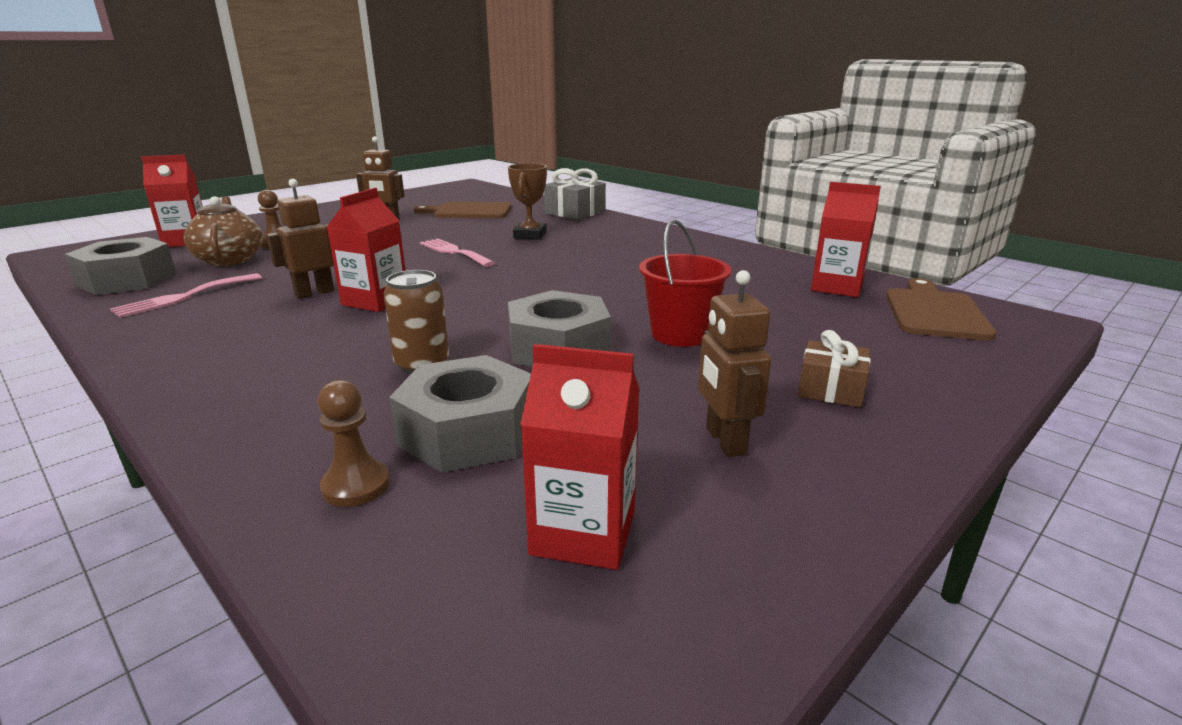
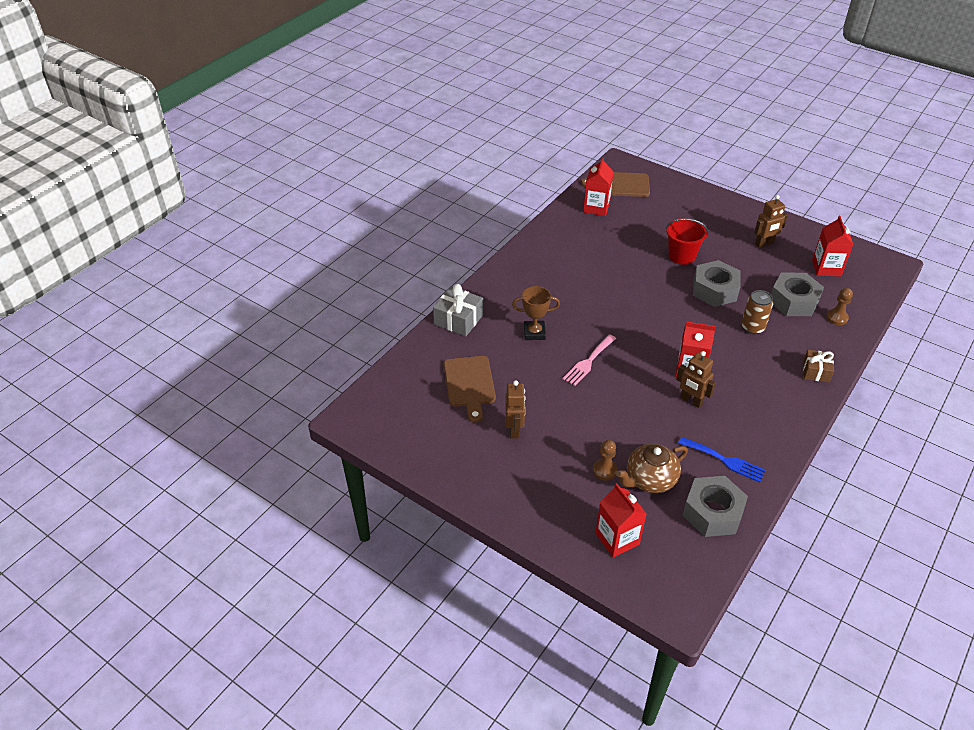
camera: 100 degrees left, 20 degrees up
pink fork [110,273,262,318] -> blue fork [678,437,766,482]
brown gift [798,330,871,408] -> brown gift moved to [803,350,834,383]

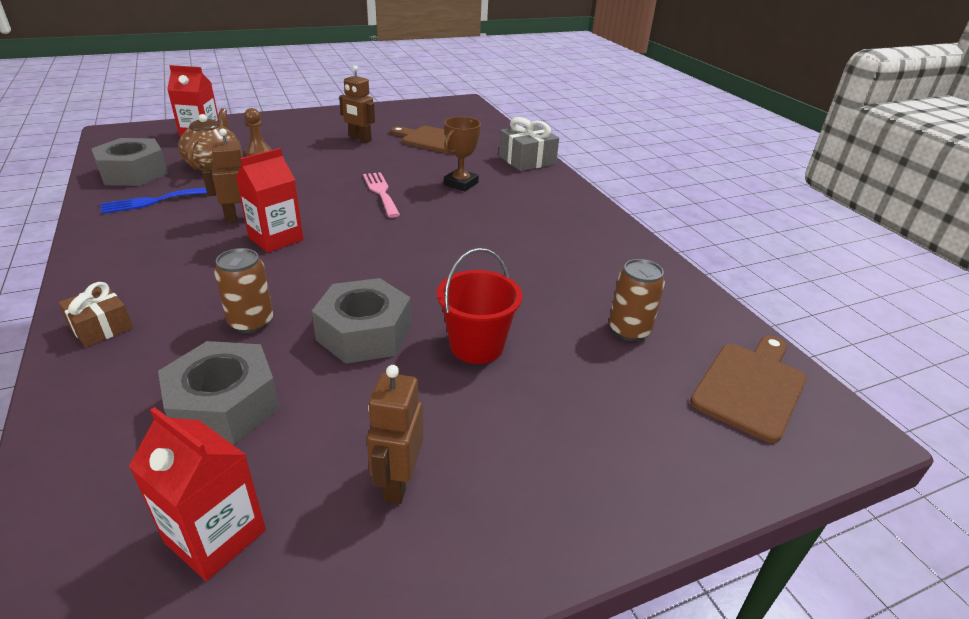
camera: 120 degrees right, 10 degrees down
red carton [583,157,614,216] -> none
brown pawn [826,288,853,325] -> none
none -> brown can [609,259,665,341]

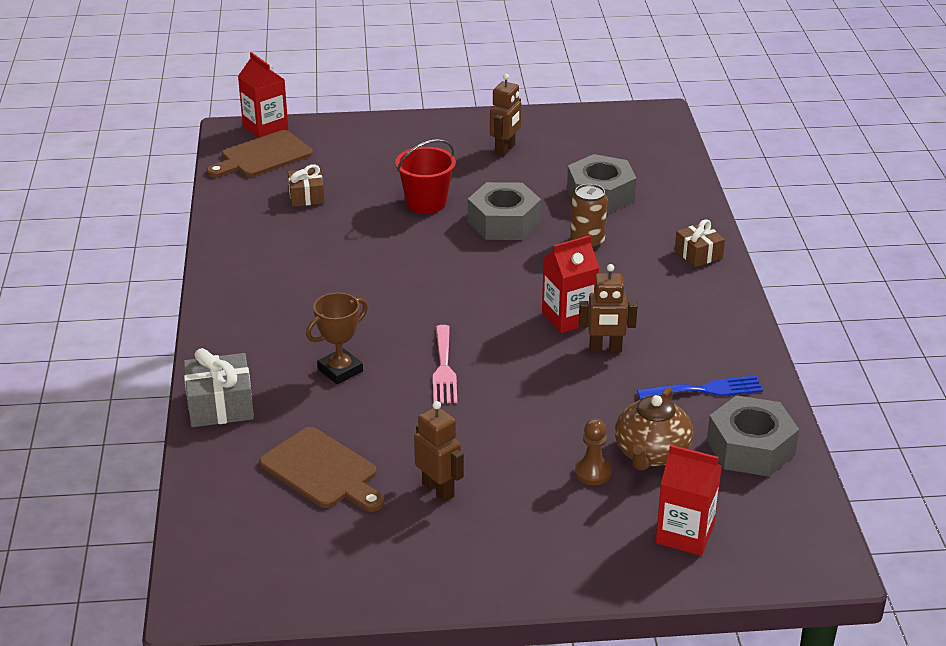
camera: 160 degrees left, 0 degrees up
red carton [129,407,266,581] -> red carton moved to [238,52,288,138]
brown can [609,259,665,341] -> brown gift [288,165,325,207]

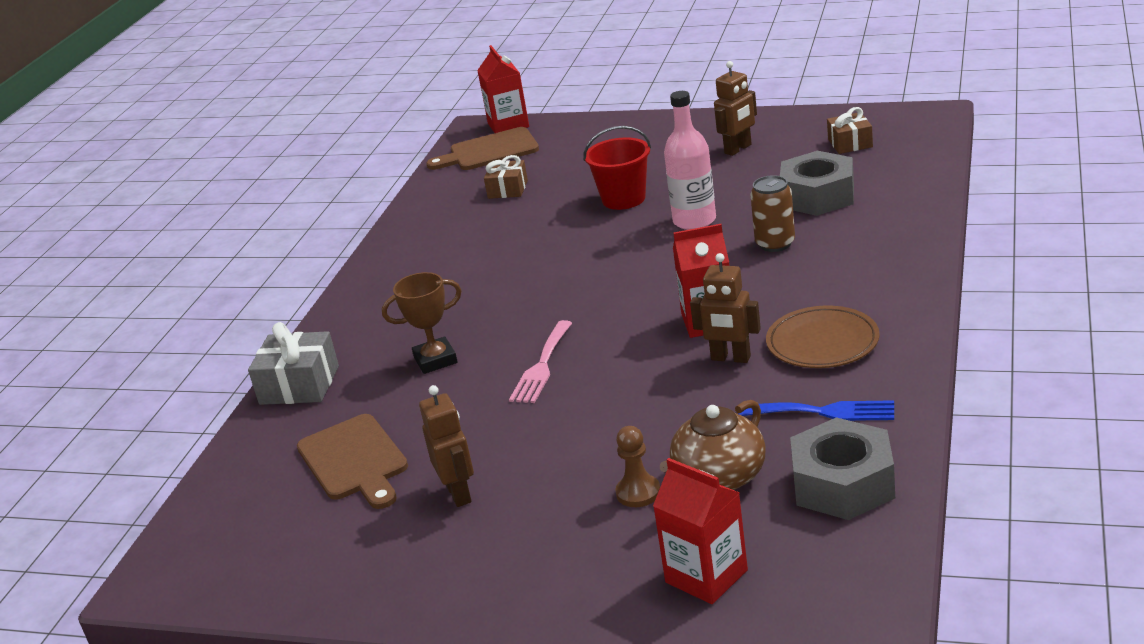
camera: 25 degrees right, 5 degrees down
grey nut [468,182,541,240] -> pink bottle [664,91,716,230]
brown gift [675,219,725,267] -> brown gift moved to [827,107,873,154]
none -> brown plate [766,306,880,368]

